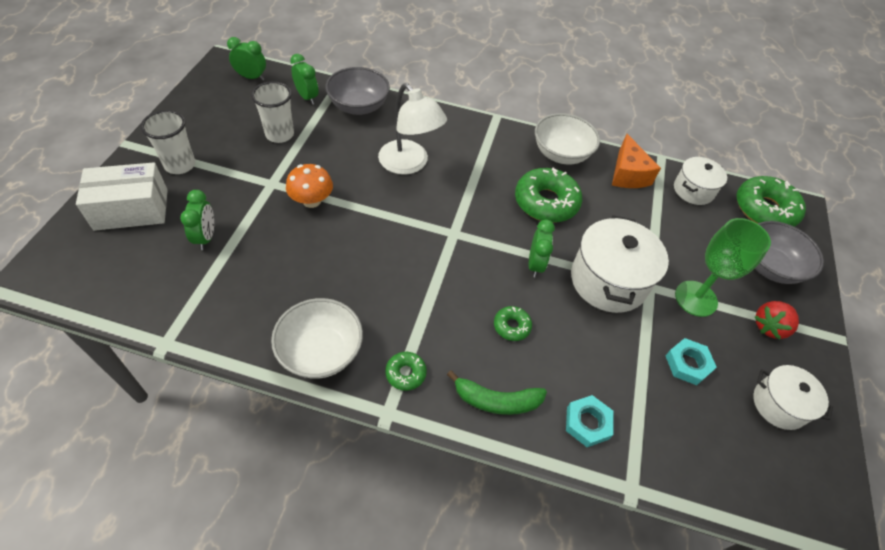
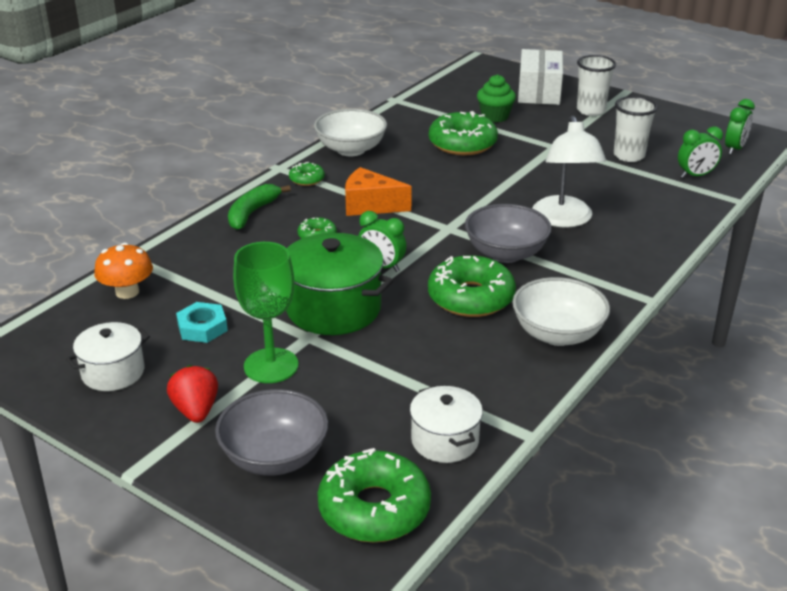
camera: 115 degrees right, 20 degrees down
green clock [180,190,214,250] -> green cupcake [477,74,516,122]
orange mushroom [286,164,333,208] -> orange mushroom moved to [94,243,153,299]
grey bowl [325,67,390,115] -> grey bowl moved to [465,204,552,263]
white lamp [378,83,447,175] -> white lamp turned 75 degrees counterclockwise [532,115,606,228]
turquoise nut [566,395,614,447] -> none
white pot [571,215,669,313] -> green pot [286,233,393,335]
orange cheese [612,134,661,188] -> orange cheese moved to [345,167,412,216]
none -> green donut [429,111,498,156]

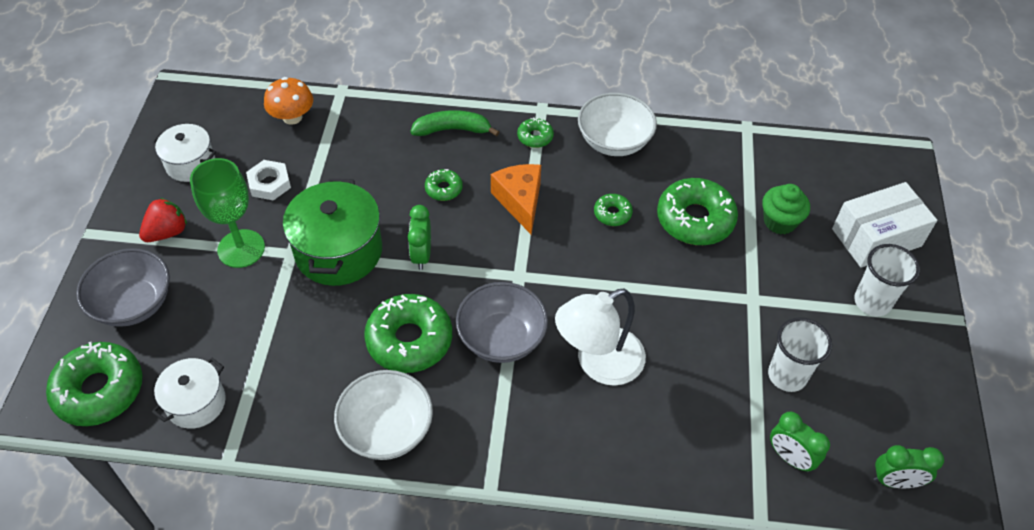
camera: 60 degrees right, 20 degrees up
turquoise nut [176,302,228,343] -> white nut [246,160,291,201]
none -> green donut [594,194,633,226]

